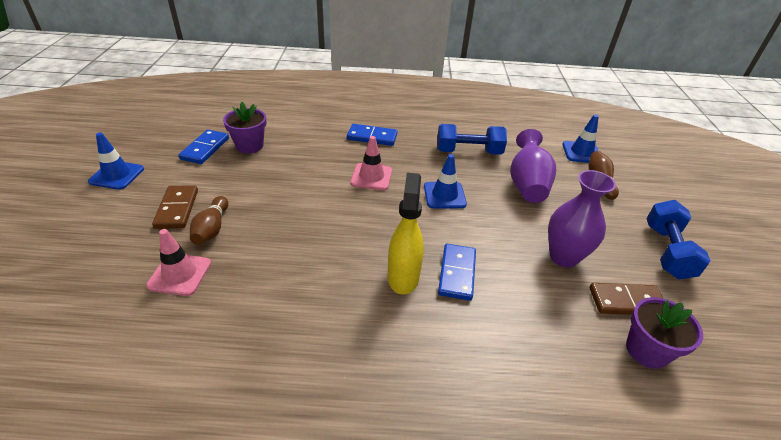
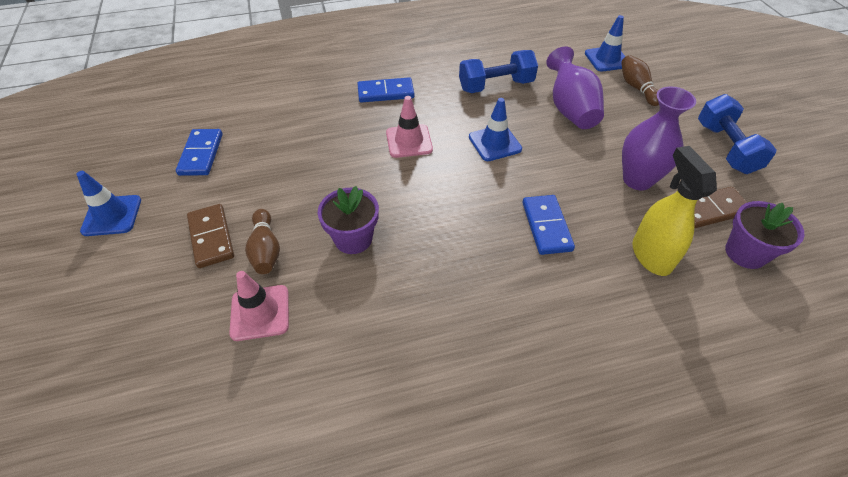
camera: 15 degrees left, 10 degrees up
purple flower pot [223,102,266,153] -> purple flower pot moved to [318,186,379,254]
yellow spray bottle [388,173,424,295] -> yellow spray bottle moved to [632,146,717,276]

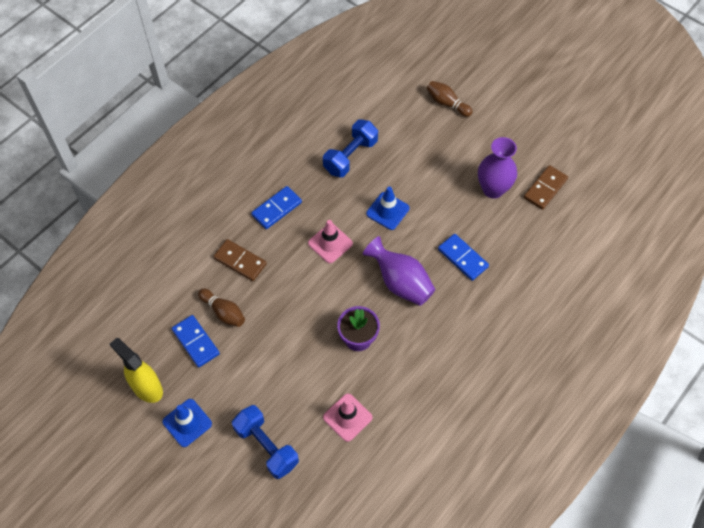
camera: 35 degrees left, 10 degrees up
brown domino [187,204,234,268] -> brown domino moved to [213,239,267,281]
brown bowling pin [245,209,280,274] -> brown bowling pin moved to [198,289,245,327]
purple vase [546,46,604,129] -> purple vase moved to [363,236,435,306]
blue traffic cone [585,15,626,72] -> none
yellow spray bottle [632,146,717,276] -> yellow spray bottle moved to [109,338,163,403]
blue dumbbell [698,94,777,174] -> blue dumbbell moved to [232,405,299,479]
purple flower pot [725,201,805,269] -> none

